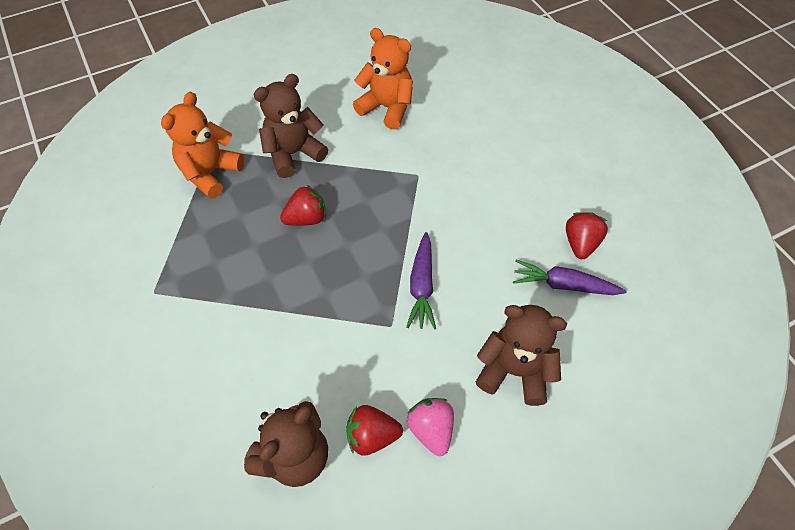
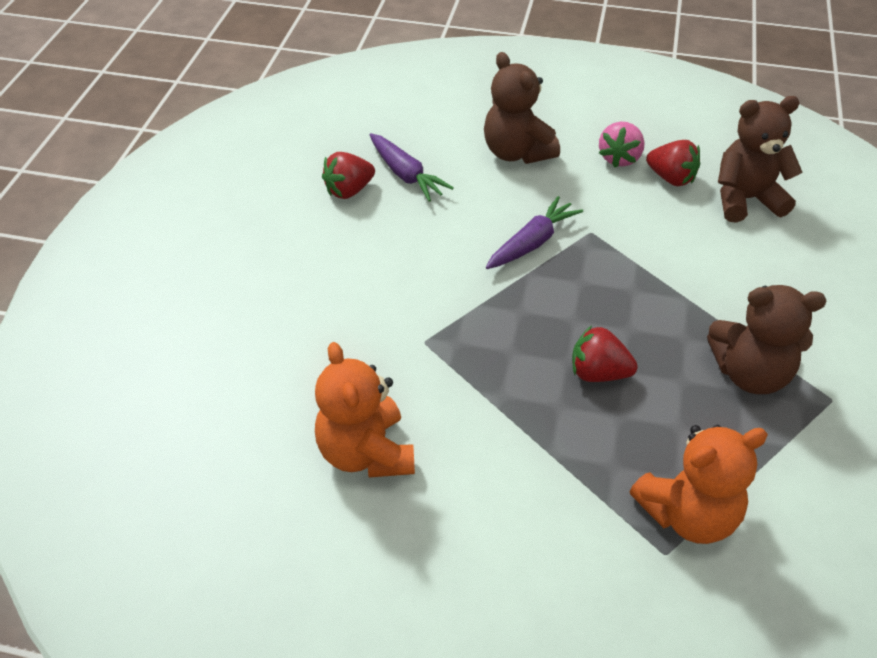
camera: 140 degrees left, 10 degrees down
brown teddy bear [254,74,328,178] -> brown teddy bear moved to [707,285,827,394]

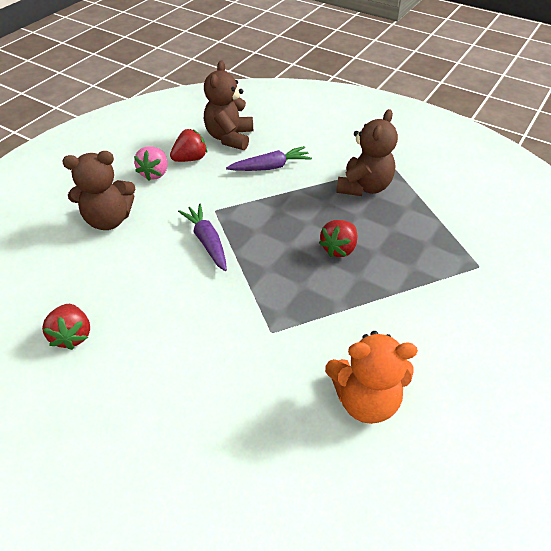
camera: 70 degrees left, 0 degrees up
purple carrot [369,133,454,202] -> purple carrot moved to [226,146,312,171]
pink strawberry [599,121,645,168] -> pink strawberry turned 60 degrees clockwise [134,146,167,181]
orange teddy bear [629,425,768,544] -> none

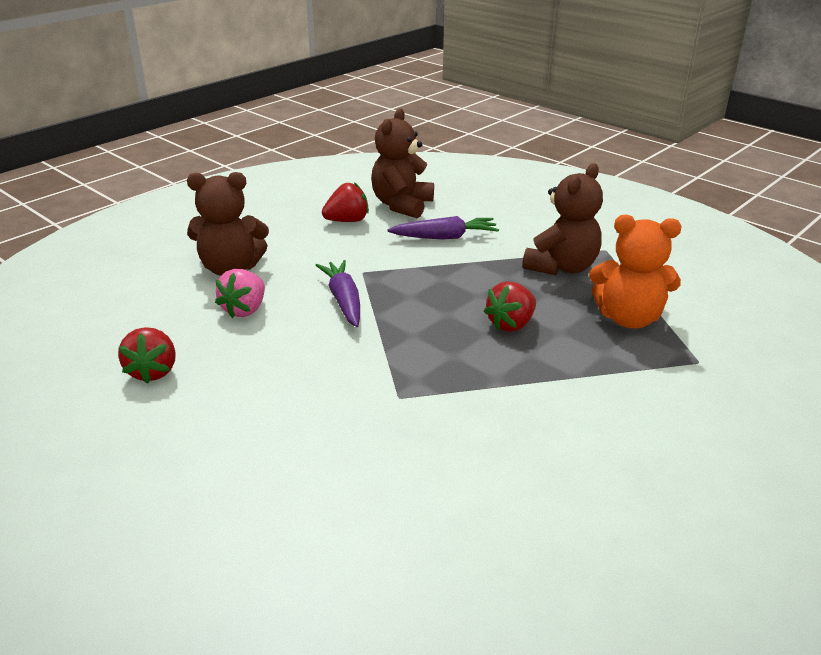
camera: 10 degrees right, 15 degrees down
pink strawberry [134,146,167,181] -> pink strawberry moved to [215,269,265,318]
orange teddy bear [325,331,418,424] -> orange teddy bear moved to [589,215,681,328]

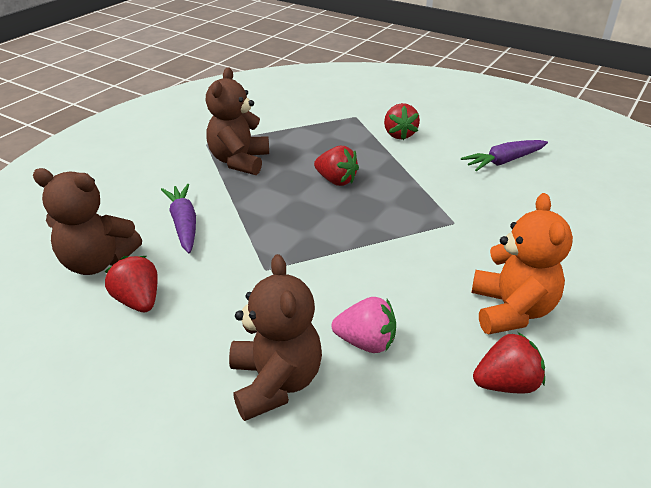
camera: 100 degrees left, 5 degrees up
purple carrot [316,260,360,327] -> purple carrot moved to [461,140,548,171]
brown teddy bear [522,163,603,275] -> brown teddy bear turned 105 degrees counterclockwise [206,67,269,175]
orange teddy bear [589,215,681,328] -> orange teddy bear moved to [472,193,573,334]
none -> red strawberry [384,103,420,140]

